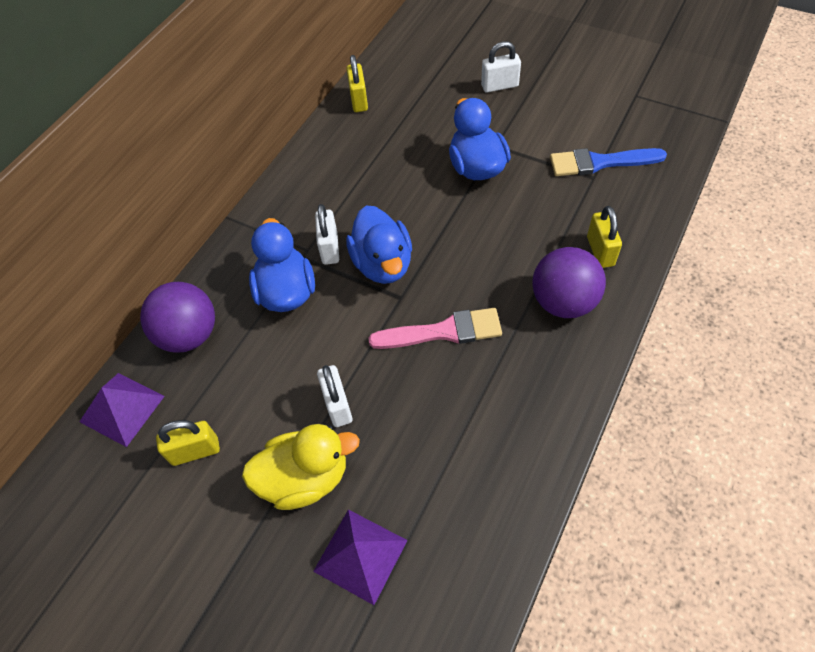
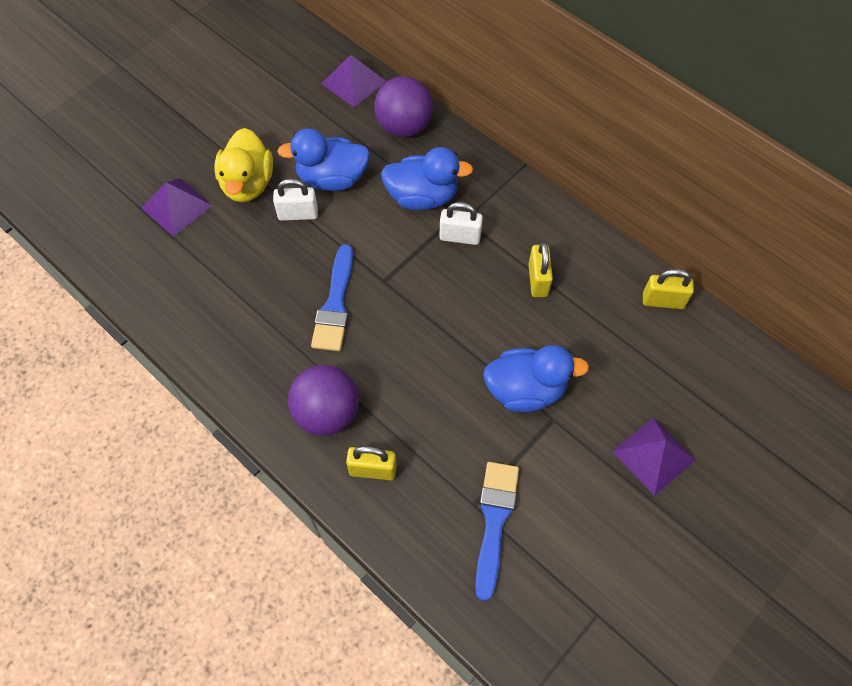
camera: 100 degrees right, 5 degrees up
yellow padlock [156,420,220,466] -> yellow padlock moved to [528,242,553,297]
blue duck [346,206,412,284] -> blue duck moved to [277,128,370,191]
pink brush [368,308,502,349] -> blue brush [311,244,353,351]
white padlock [481,41,521,92] -> purple pyramid [612,417,695,496]

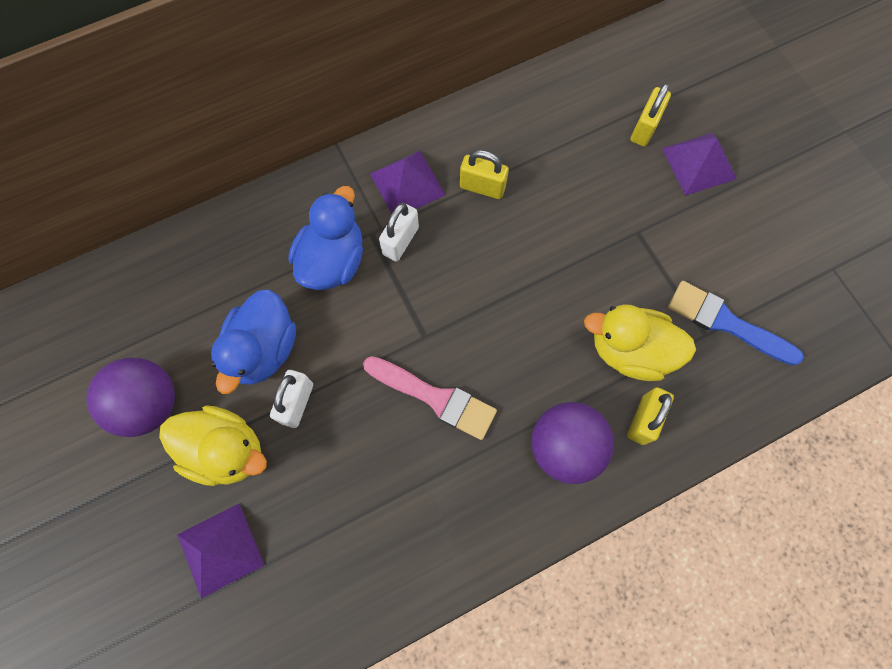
camera: 70 degrees left, 10 degrees up
blue brush [311,244,353,351] -> pink brush [363,356,497,440]
purple pyramid [321,55,387,107] -> purple pyramid moved to [370,151,446,213]
purple ball [374,76,433,137] -> purple ball moved to [86,358,175,437]
blue duck [483,345,589,412] -> none
yellow padlock [643,269,694,309] -> yellow padlock moved to [630,83,671,146]
none -> yellow duck [584,304,696,381]

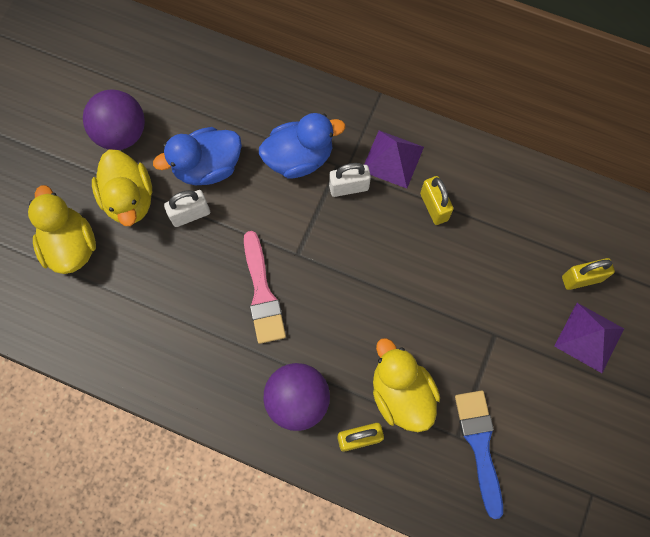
camera: 50 degrees right, 0 degrees up
purple pyramid [177,503,264,598] -> yellow duck [28,185,96,274]

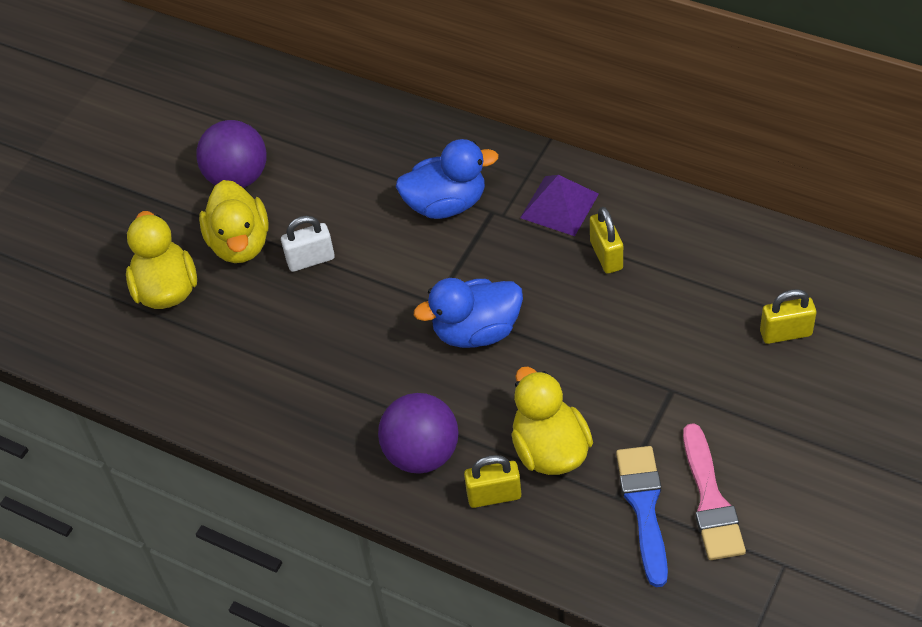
camera: 10 degrees right, 20 degrees down
blue duck [153,127,242,185] -> blue duck moved to [414,278,523,348]
pink brush [244,231,286,344] -> pink brush moved to [683,423,746,560]
white padlock [329,163,371,197] -> none
purple pyramid [554,303,624,373] -> none

